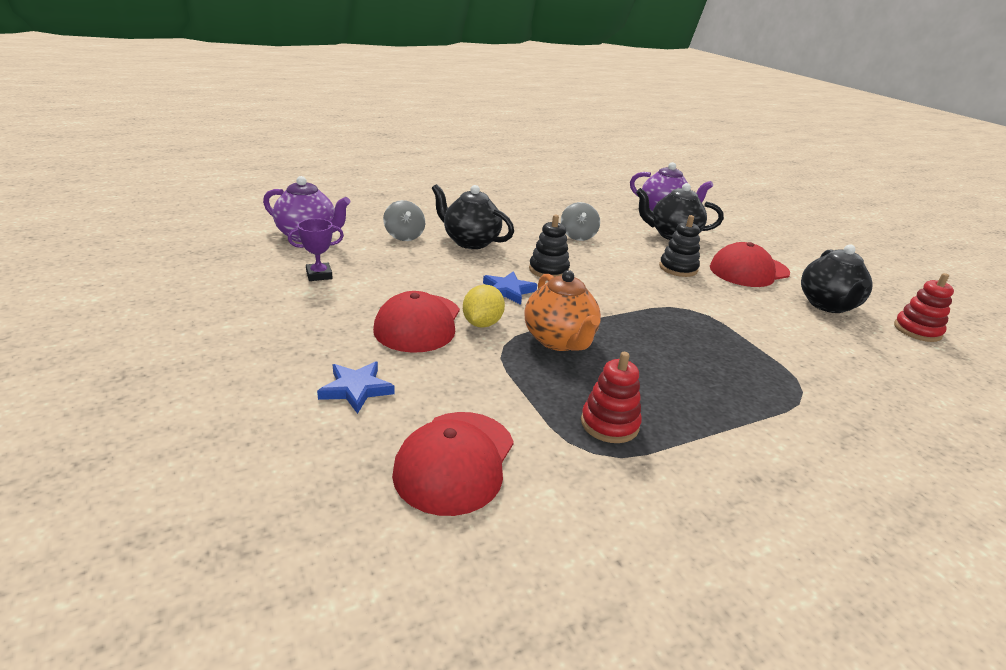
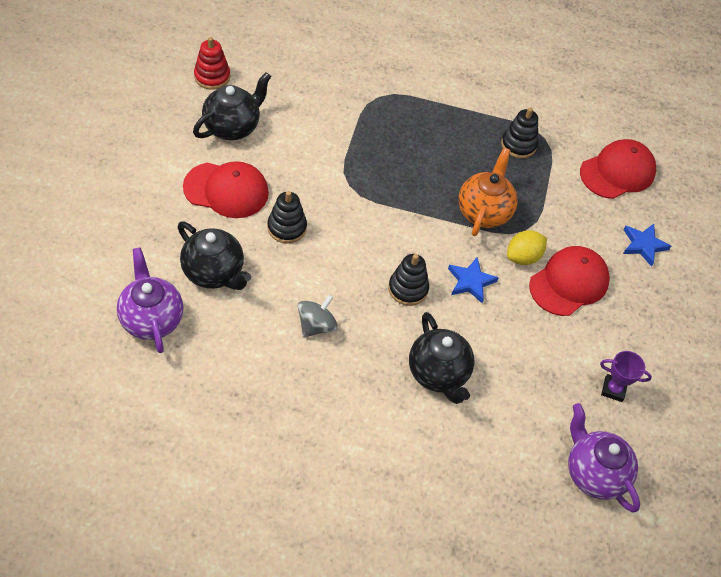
camera: 145 degrees left, 25 degrees up
grey spinning top [383,200,425,241] -> none
red stacking toy [581,352,642,443] -> black stacking toy [501,107,538,159]

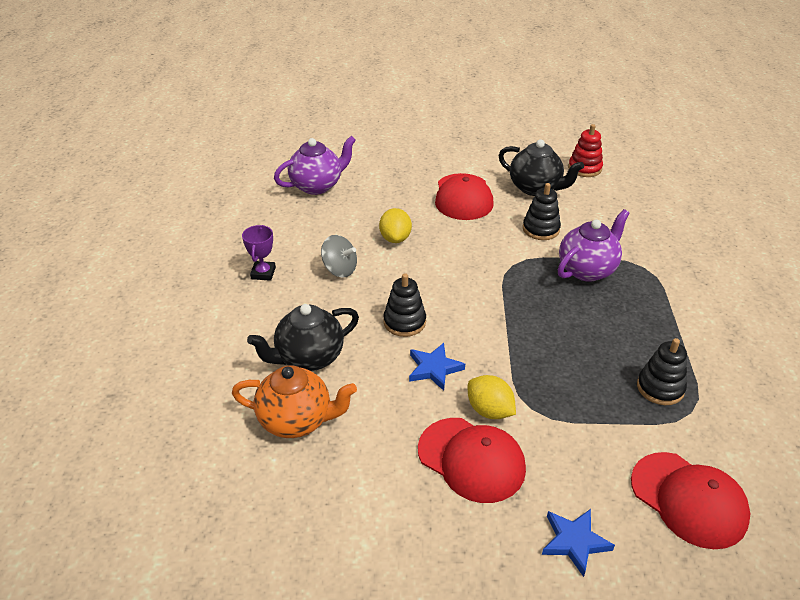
camera: 85 degrees right, 15 degrees down
black teapot [178,222,251,290] -> none
black stacking toy [267,191,307,243] -> black stacking toy moved to [523,183,561,240]
orange teapot [458,148,518,236] -> orange teapot moved to [232,365,357,438]
purple teapot [568,403,640,512] -> purple teapot moved to [558,209,630,282]
purple trophy [600,351,652,402] -> purple trophy moved to [242,225,276,281]
none -> yellow lemon [379,208,412,243]

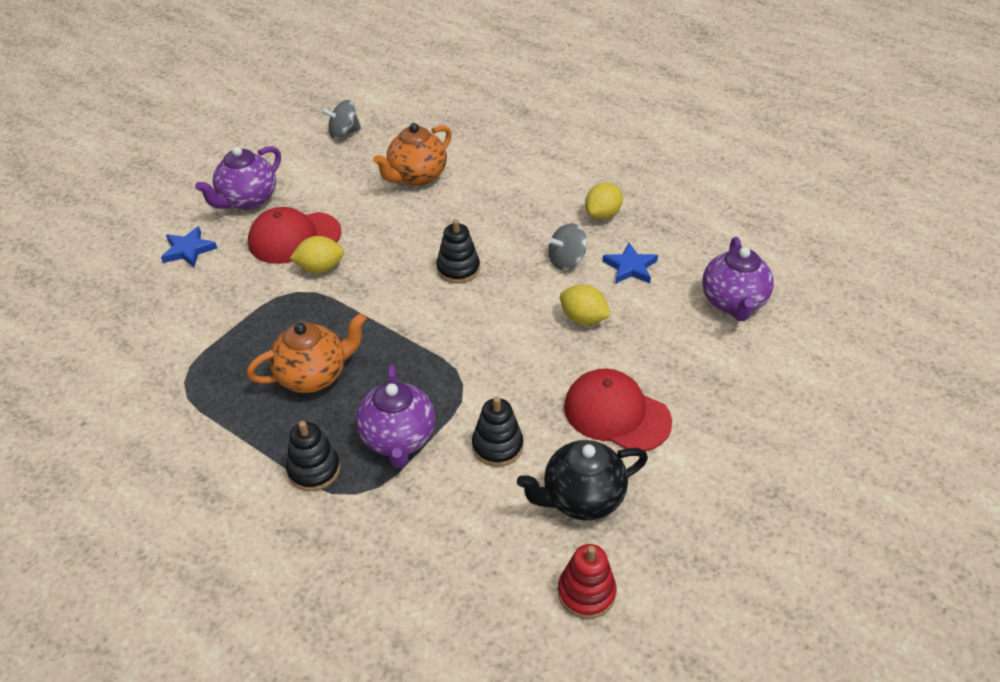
camera: 125 degrees right, 5 degrees up
purple trophy [242,225,276,281] -> yellow lemon [585,182,623,220]
black teapot [247,304,359,371] -> none
blue star [409,343,465,391] -> blue star moved to [602,243,658,284]
red cap [631,452,750,549] -> none
black stacking toy [637,338,687,405] -> black stacking toy moved to [286,421,340,491]
none -> purple teapot [195,146,281,210]
none -> orange teapot [247,313,367,393]
none -> grey spinning top [322,100,361,139]

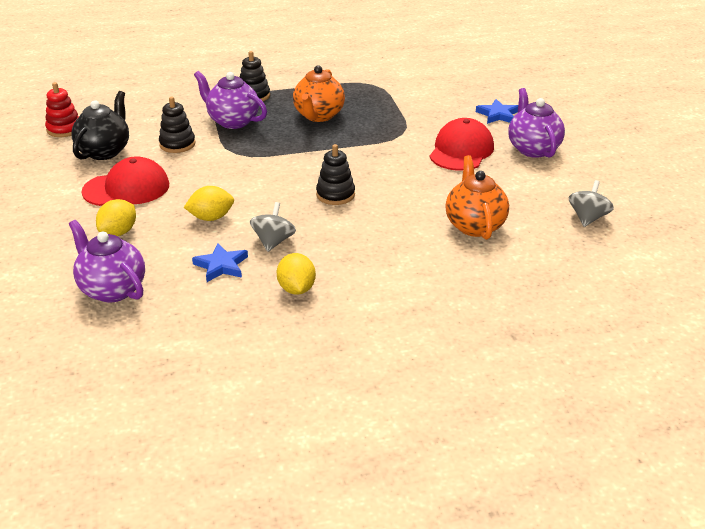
camera: 130 degrees right, 10 degrees down
yellow lemon [290,236,344,273] -> yellow lemon moved to [96,199,136,236]

